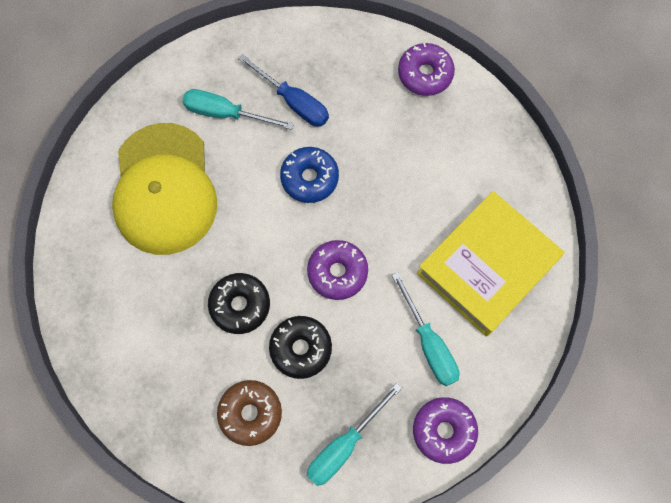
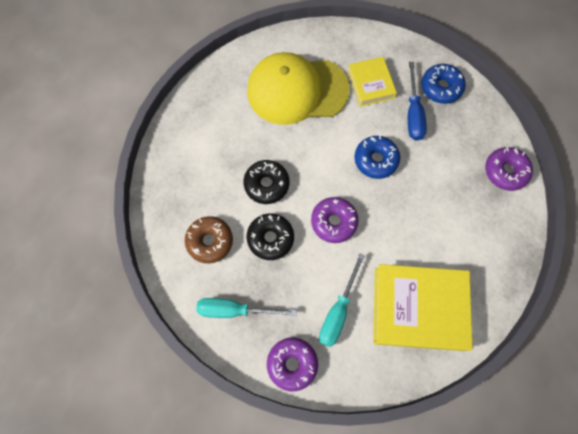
camera: 50 degrees right, 0 degrees up
yellow cap [112,123,217,255] -> yellow cap turned 45 degrees clockwise [247,52,350,125]
turquoise screwdriver [182,89,294,130] -> yellow book [348,57,397,107]
none -> blue donut [422,64,466,104]

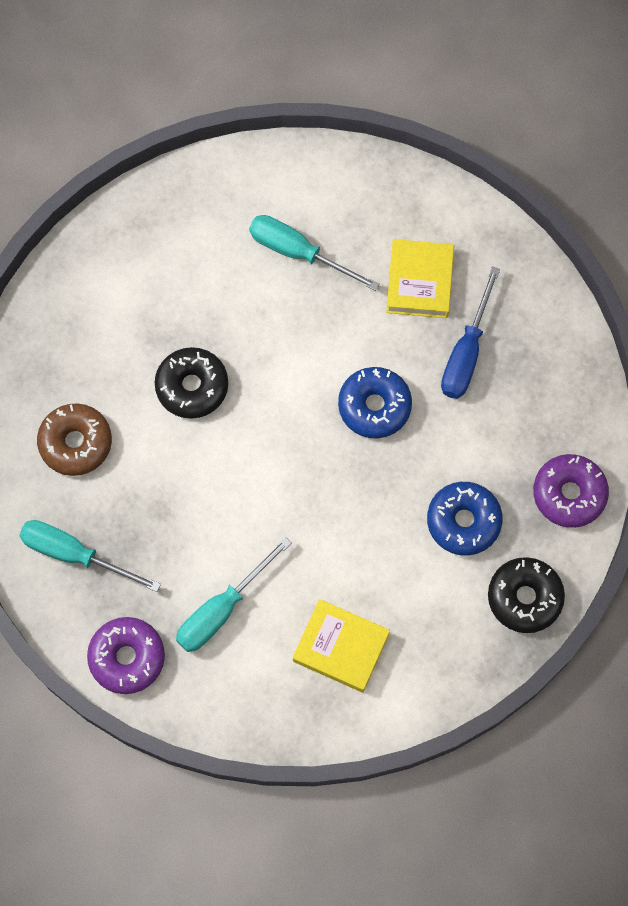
camera: 20 degrees right, 0 degrees up
yellow cap [247,52,350,125] -> turquoise screwdriver [249,215,380,291]
black donut [247,213,294,260] -> black donut moved to [488,557,565,633]
purple donut [311,197,359,243] -> none
yellow book [373,264,473,351] -> yellow book [293,599,390,693], size x0.56
blue donut [422,64,466,104] -> blue donut moved to [427,482,503,556]

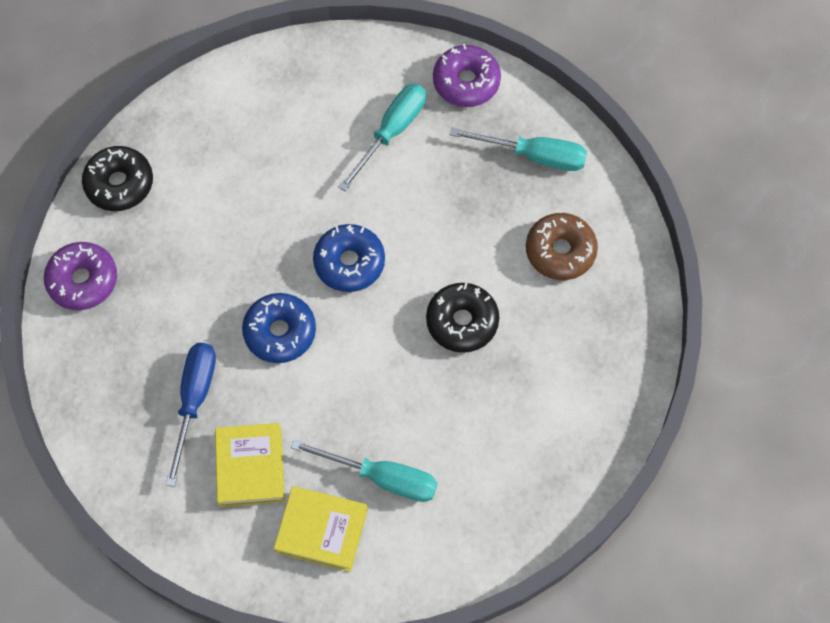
camera: 170 degrees right, 5 degrees down
yellow book [293,599,390,693] -> yellow book moved to [274,486,368,572]
blue donut [427,482,503,556] -> blue donut moved to [313,224,385,292]

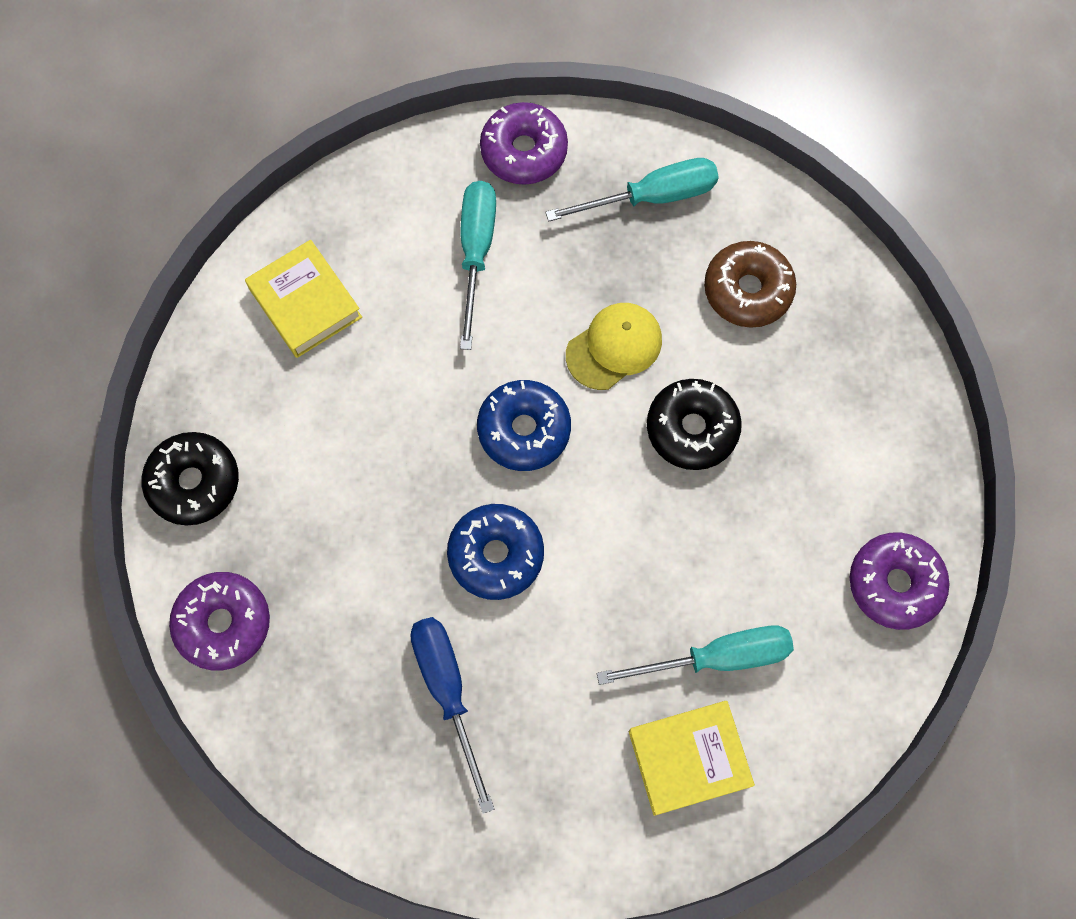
camera: 30 degrees left, 5 degrees up
yellow book [215,423,285,507] -> yellow book moved to [245,240,362,358]
none -> yellow cap [566,303,662,390]
none -> purple donut [850,532,950,630]

